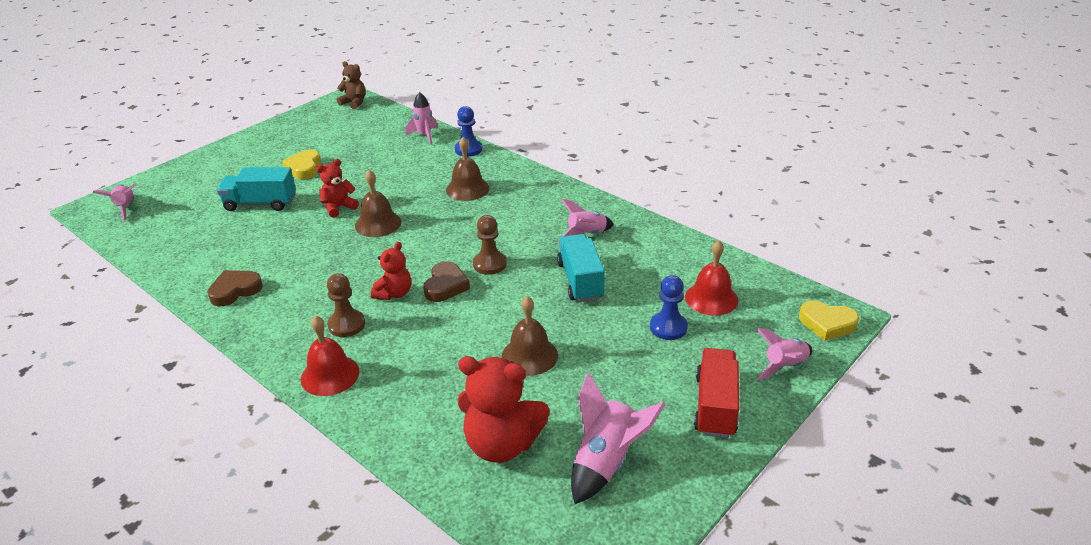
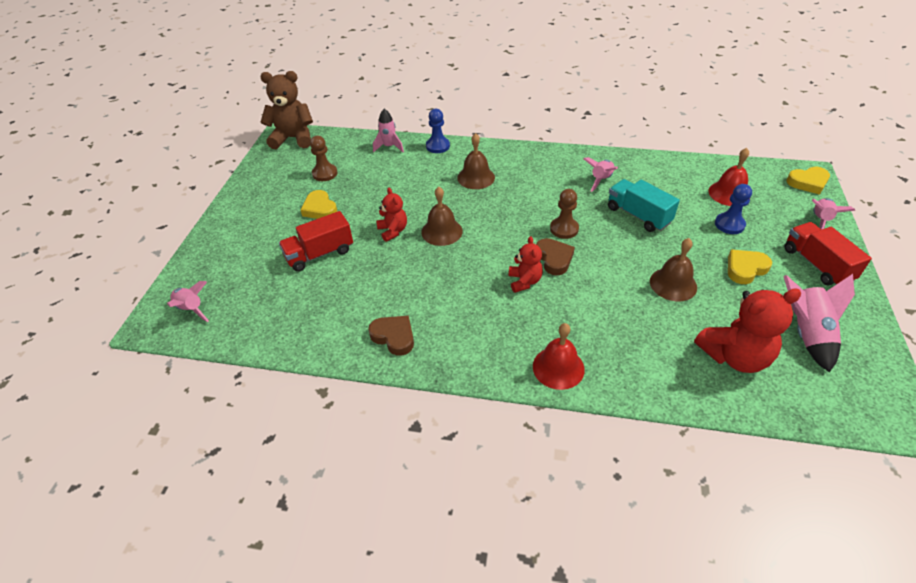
camera: 30 degrees left, 10 degrees up
brown heart [207,270,263,306] -> brown heart turned 105 degrees clockwise [368,316,414,356]
turquoise truck [217,167,296,211] -> red truck [279,211,353,272]
red teddy bear [316,159,359,218] -> red teddy bear turned 135 degrees clockwise [376,188,407,242]
brown pawn [327,273,365,337] -> brown pawn moved to [310,136,338,181]
brown teddy bear [337,61,366,109] -> brown teddy bear [260,71,313,149], size x1.75
none -> yellow heart [728,250,772,284]

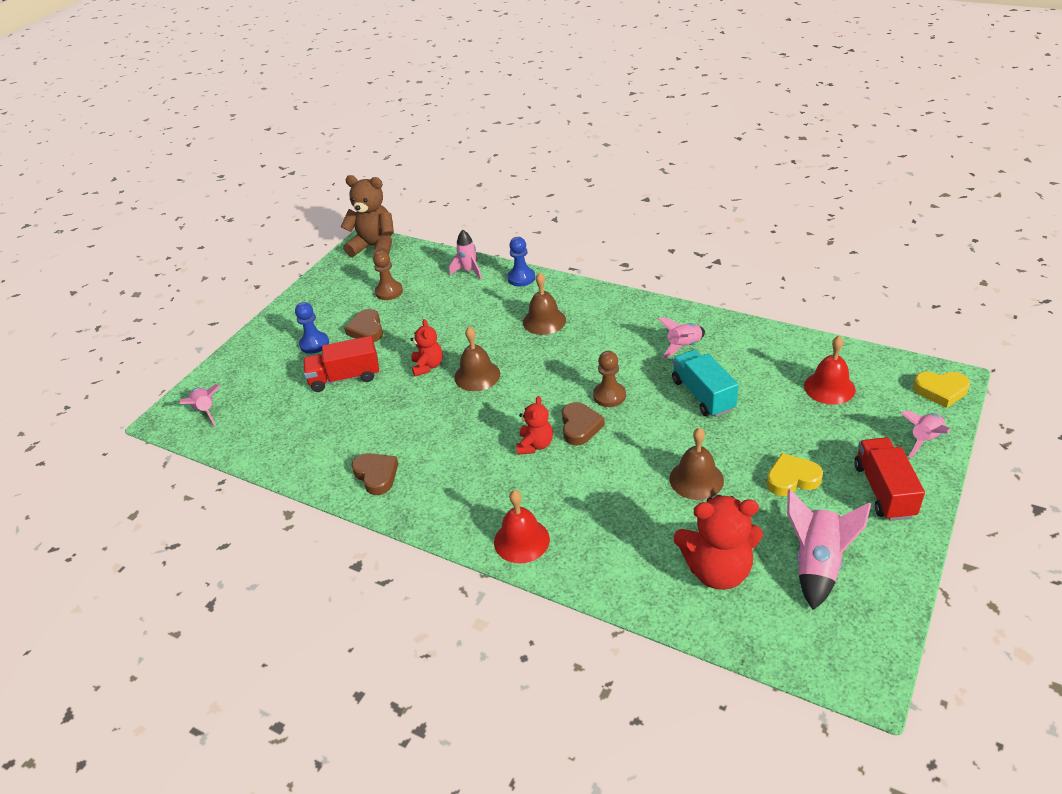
camera: 20 degrees right, 5 degrees down
yellow heart [300,190,338,219] -> brown heart [344,309,383,342]
blue pawn [715,184,752,234] -> blue pawn moved to [295,302,329,354]

